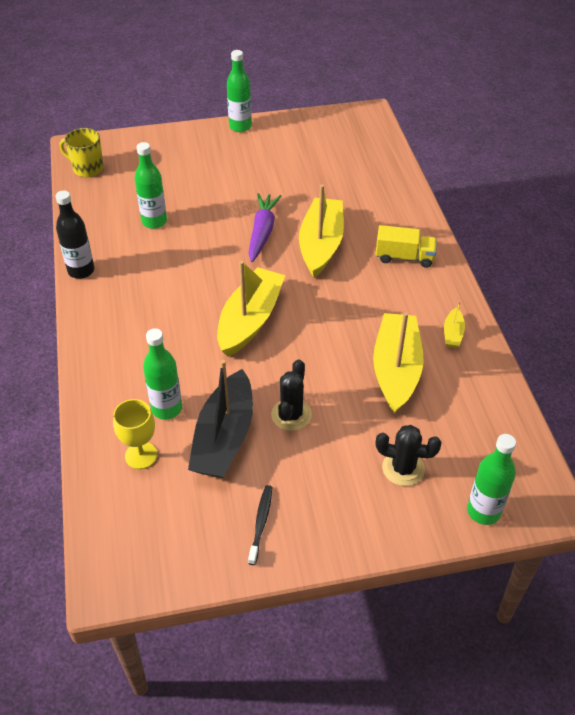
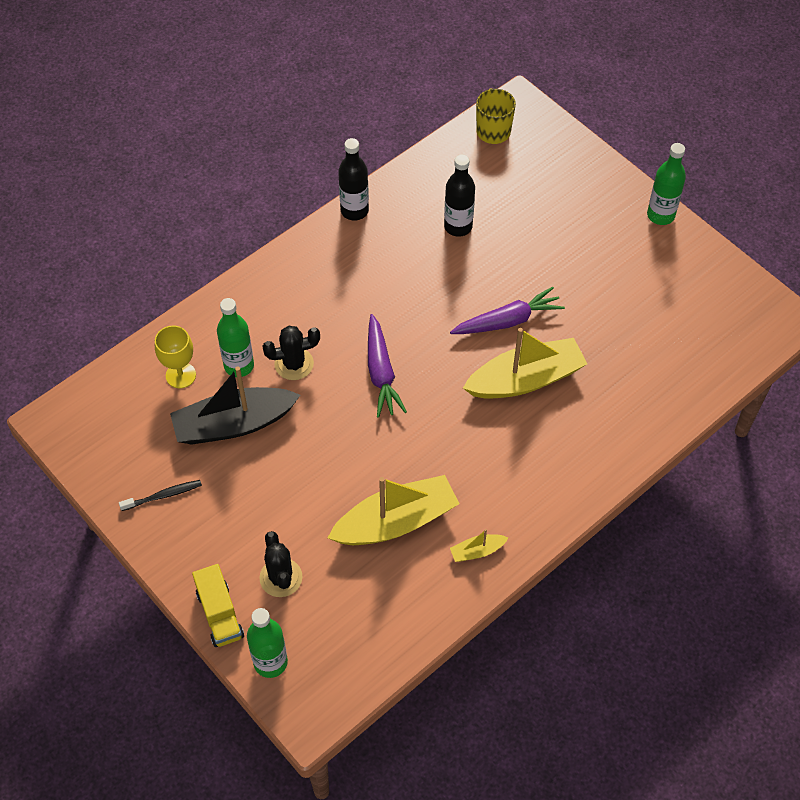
camera: 60 degrees right, 10 degrees up
green bottle [134,142,167,229] -> black bottle [444,155,475,237]
yellow boat [217,261,285,357] -> purple carrot [368,314,407,418]
black cactus [271,359,312,431] -> black cactus moved to [263,326,320,380]
yellow truck [376,225,437,268] -> yellow truck moved to [192,564,244,647]

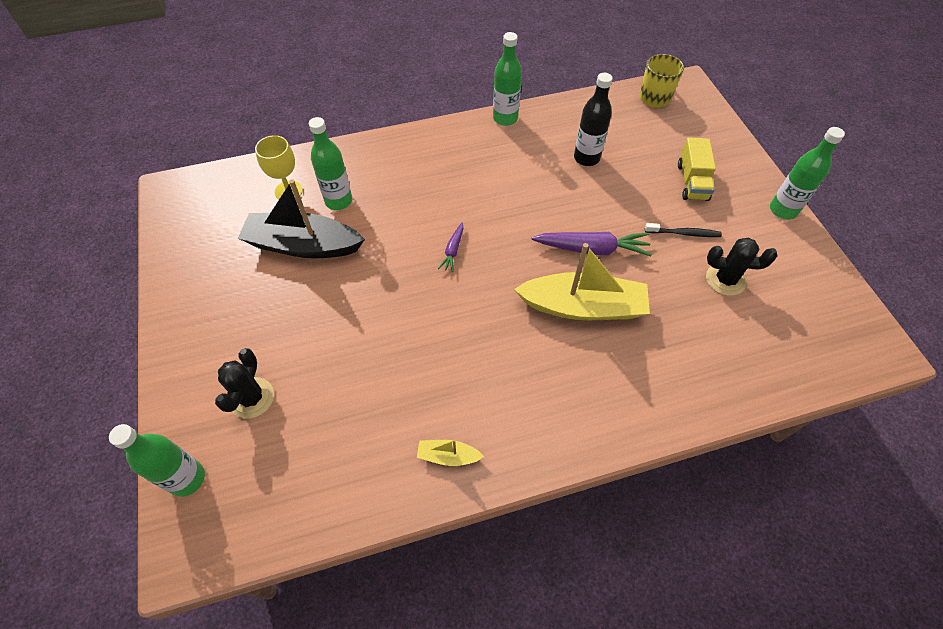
camera: 25 degrees right, 0 degrees up
black toothbrush [119,480,202,511] -> black toothbrush moved to [645,223,722,237]
yellow truck [192,564,244,647] -> yellow truck moved to [678,137,716,201]
black cactus [263,326,320,380] -> black cactus moved to [706,237,777,296]
yellow boat [328,475,460,545] -> none
black bottle [338,138,369,221] -> green bottle [493,32,522,126]
purple carrot [368,314,407,418] -> purple carrot [438,223,464,272], size x0.53

